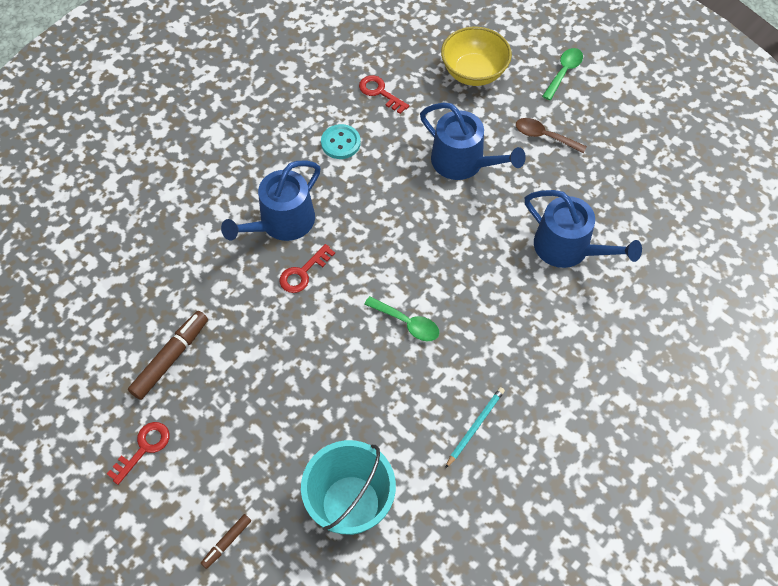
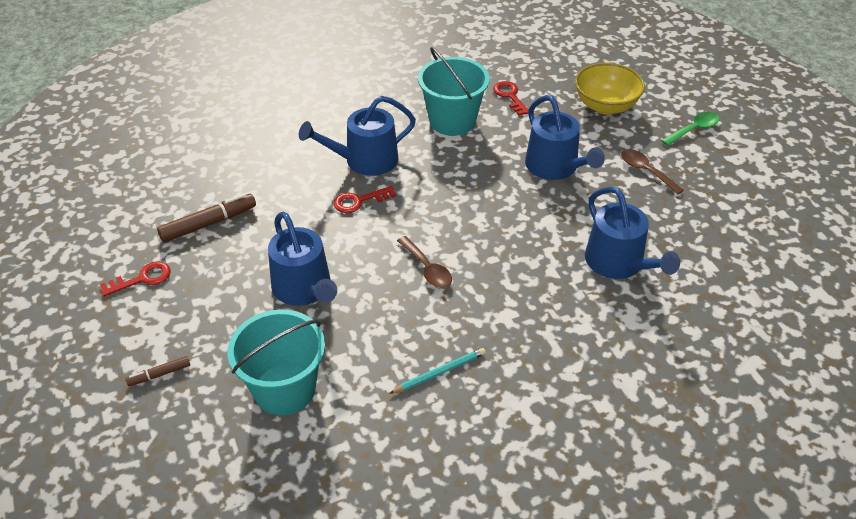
camera: 25 degrees right, 15 degrees down
turquoise button [321,124,361,159] -> turquoise bucket [418,47,490,136]
green spoon [364,296,439,341] -> brown spoon [397,236,452,288]
none -> blue watering can [268,212,337,306]

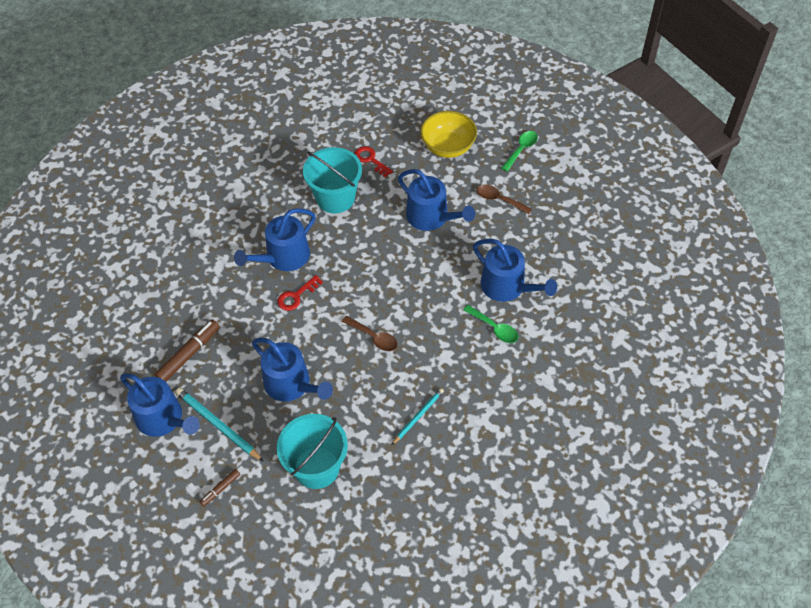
camera: 20 degrees left, 10 degrees up
red key [100,261,171,297] -> blue watering can [120,373,200,437]
none -> turquoise pencil [175,388,264,462]
none -> green spoon [463,305,518,343]

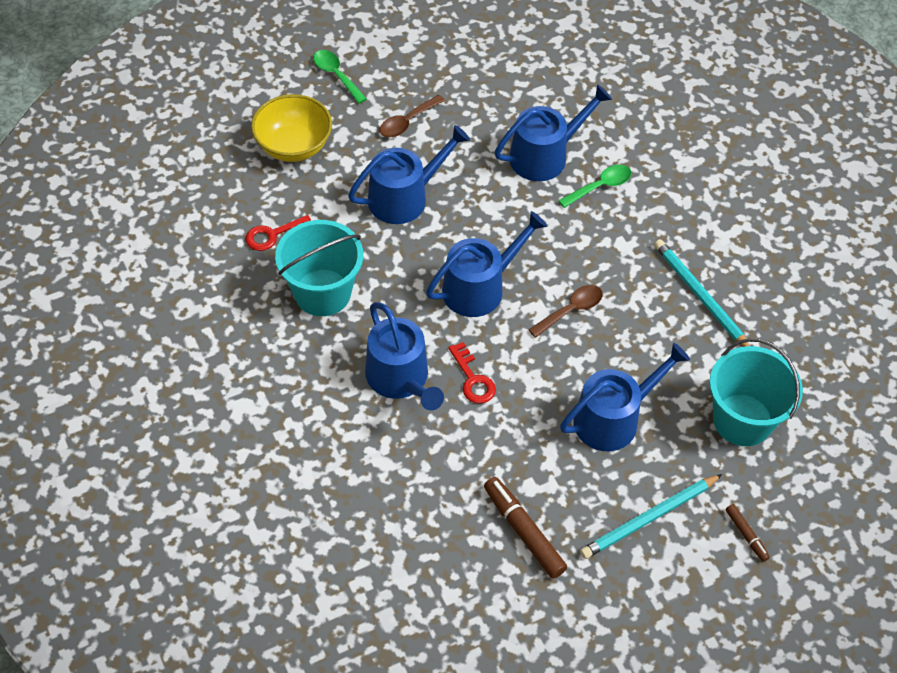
camera: 75 degrees left, 0 degrees up
blue watering can [120,373,200,437] -> blue watering can moved to [426,211,548,317]
turquoise pencil [392,388,444,445] -> turquoise pencil [654,239,750,347], size x1.54

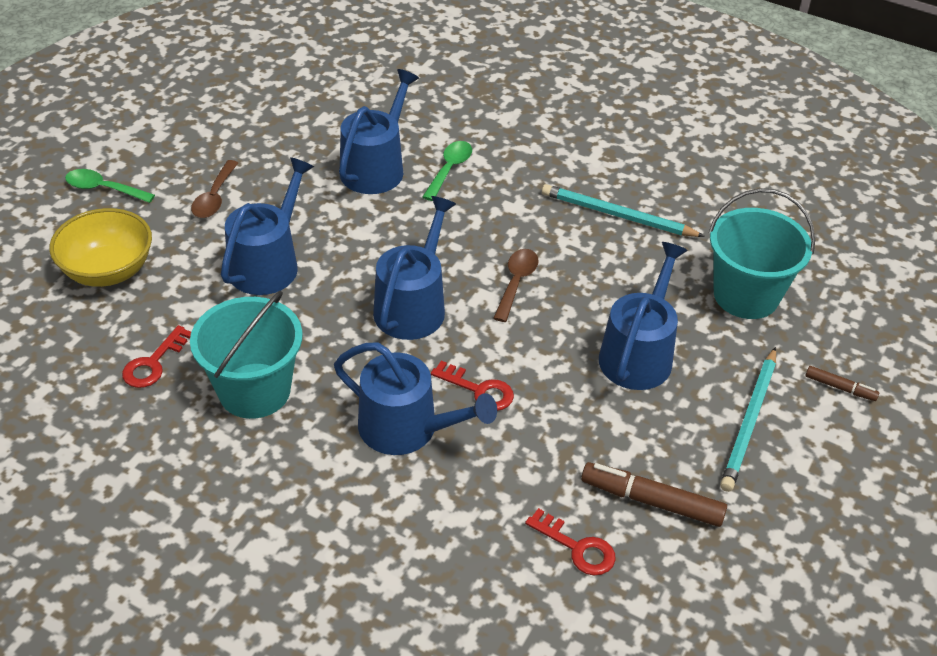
camera: 35 degrees left, 10 degrees down
none -> red key [525,508,616,576]

